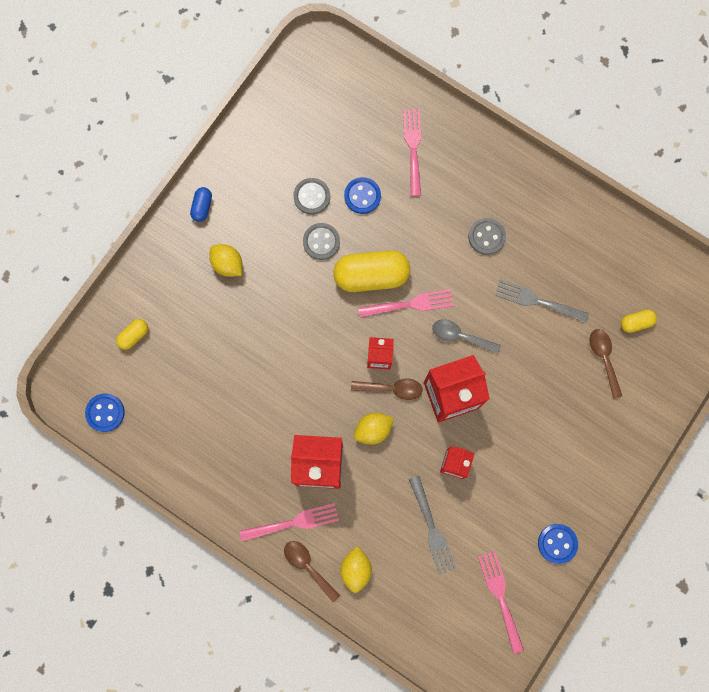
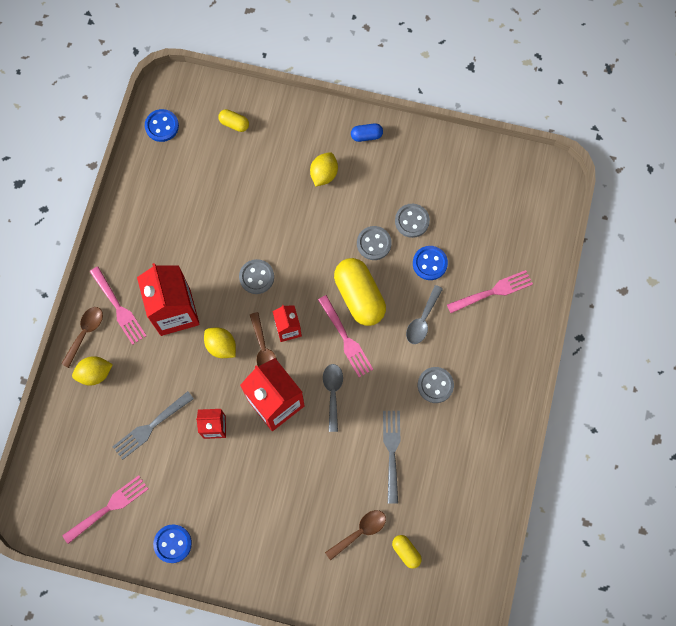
camera: 70 degrees right, 5 degrees down
none -> grey button [239,259,274,294]
none -> grey spoon [406,285,443,344]

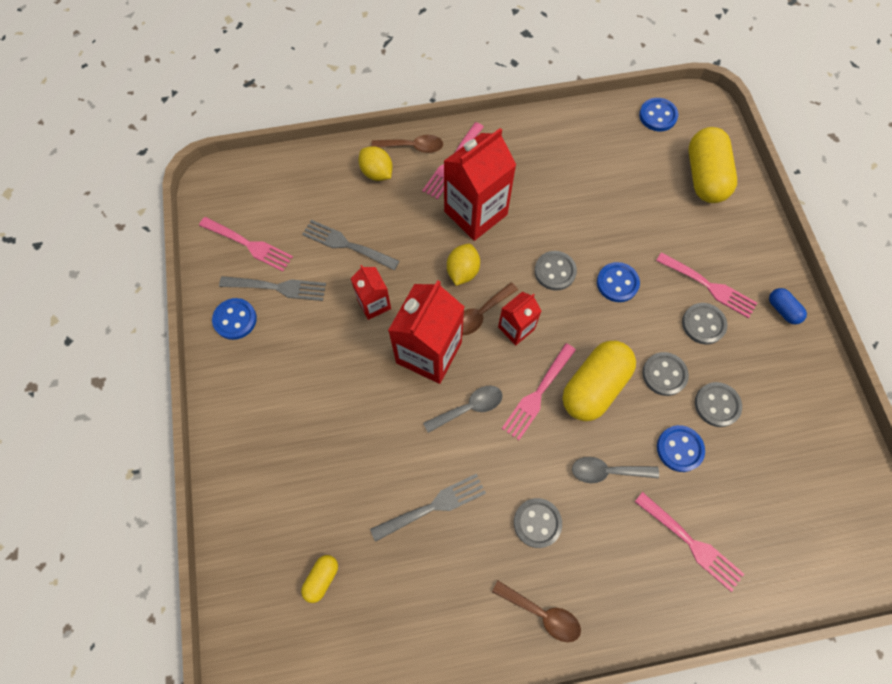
camera: 65 degrees right, 5 degrees down
yellow capsule [218,109,249,132] -> yellow capsule [688,127,737,203], size x2.12
yellow lemon [310,152,338,186] -> pink fork [656,252,757,318]
brown spoon [325,510,386,560] -> brown spoon moved to [492,581,581,642]
none -> grey fork [219,276,326,301]
none -> blue button [597,262,640,302]
none -> grey button [682,303,727,345]

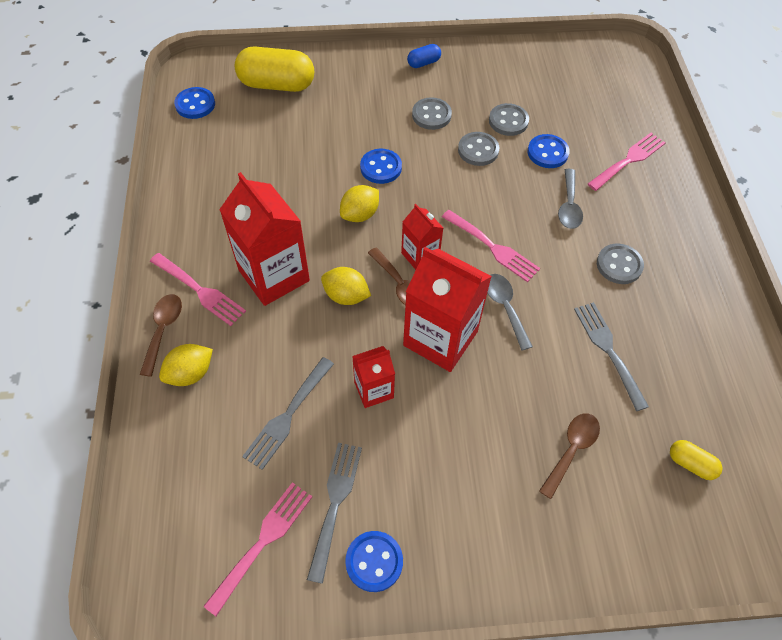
camera: 85 degrees left, 10 degrees down
brown spoon [492,581,581,642] -> brown spoon moved to [539,413,600,499]
grey button [534,251,577,291] -> yellow lemon [340,185,379,222]
yellow capsule [562,341,636,421] -> none
pink fork [656,252,757,318] -> none

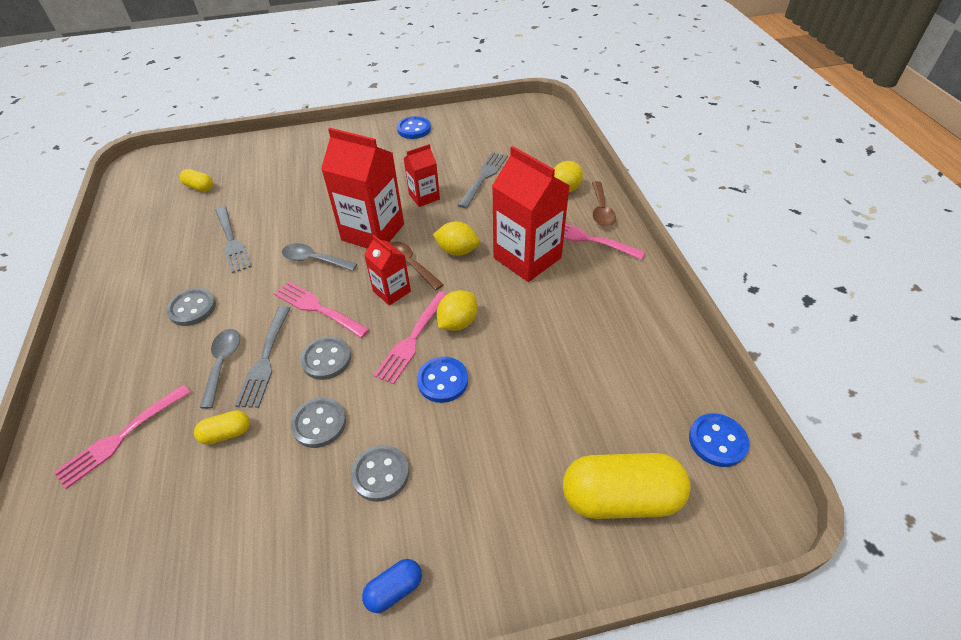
camera: 175 degrees right, 10 degrees down
pink fork [203,482,312,616] -> pink fork moved to [374,291,447,385]
grey fork [307,443,362,584] -> grey fork moved to [235,306,290,408]
grey spoon [487,274,533,351] -> grey spoon turned 135 degrees clockwise [282,243,357,271]
grey button [489,103,529,136] -> grey button moved to [300,336,351,380]
blue button [528,134,570,168] -> yellow capsule [194,410,250,445]
brown spoon [539,413,600,499] -> none

